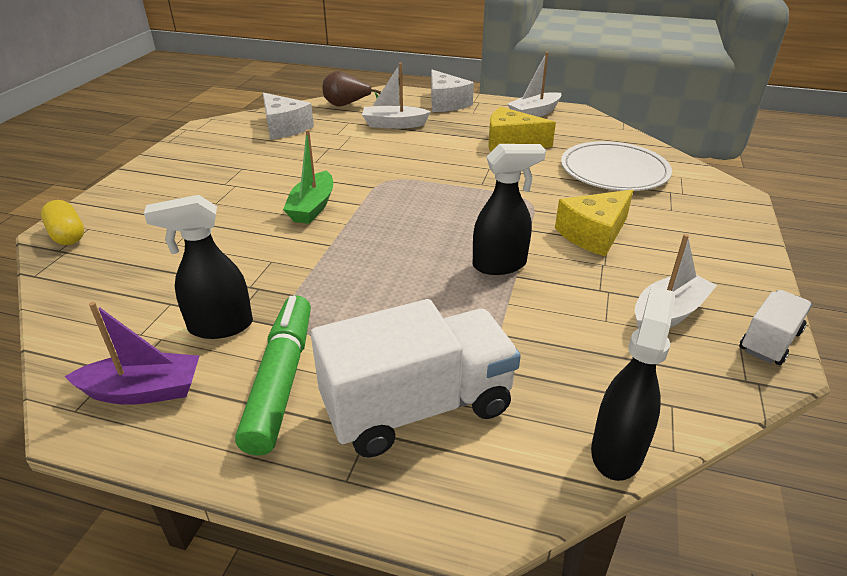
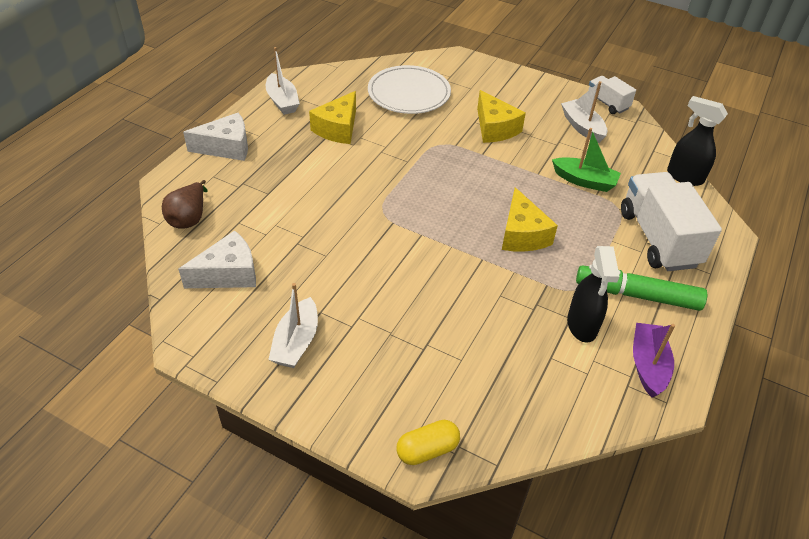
camera: 80 degrees left, 10 degrees up
green boat [283,130,333,224] -> green boat moved to [552,128,621,192]
white boat [362,63,431,129] -> white boat moved to [268,283,318,368]
black spray bottle [473,144,546,275] -> none
none -> yellow cheese [502,187,558,252]

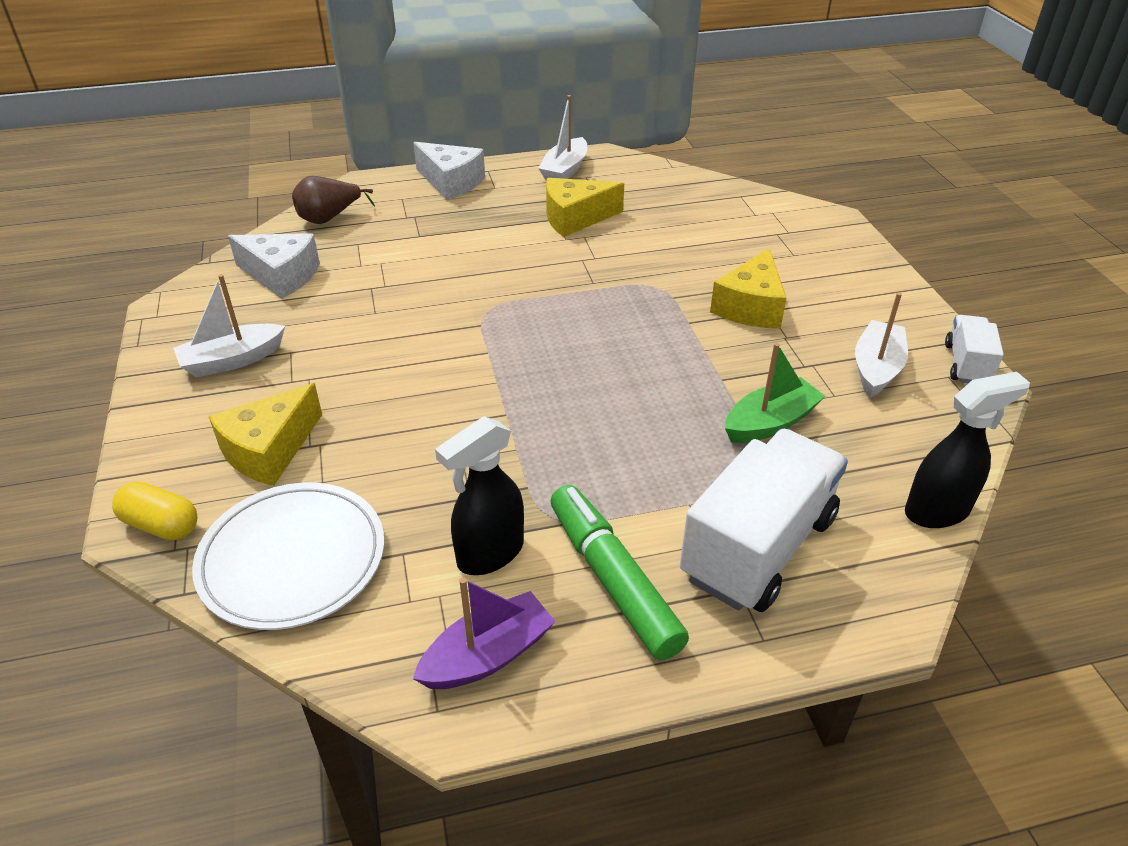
camera: 50 degrees right, 5 degrees down
white plate [368,65,451,114] -> white plate moved to [192,483,384,630]
yellow cheese [502,187,558,252] -> yellow cheese moved to [209,383,322,486]
green boat [552,128,621,192] -> green boat turned 105 degrees counterclockwise [725,343,825,443]
black spray bottle [667,96,728,186] -> black spray bottle turned 75 degrees clockwise [905,372,1030,528]

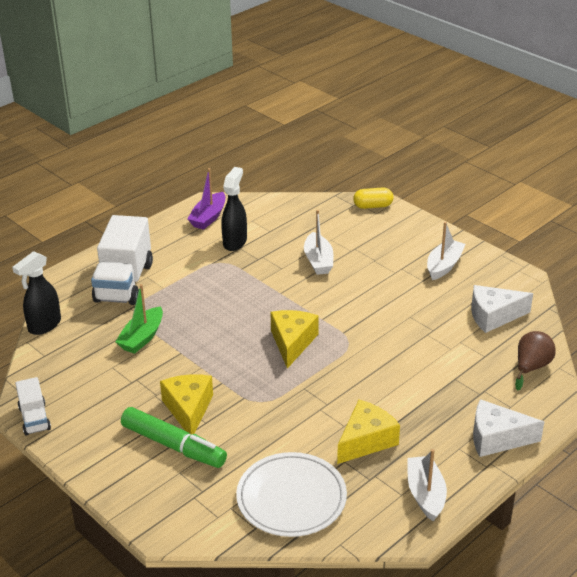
camera: 150 degrees right, 5 degrees down
white plate [192,483,384,630] -> white plate moved to [236,452,347,537]
yellow cheese [209,383,322,486] -> yellow cheese moved to [270,310,319,369]
green marker [551,485,689,660] -> green marker moved to [121,407,227,468]
white boat [855,293,908,398] -> white boat moved to [304,210,333,275]

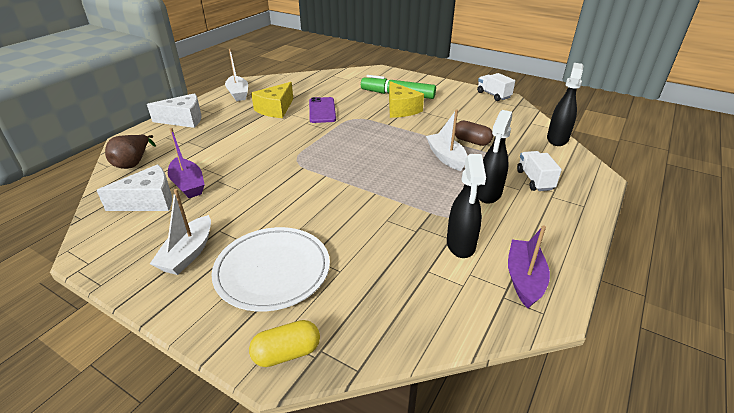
camera: 165 degrees right, 0 degrees up
white truck [91,215,153,305] -> white truck [517,151,562,191], size x0.52
green boat [115,284,163,354] -> brown capsule [455,121,493,146]
white plate [236,452,347,537] -> white plate moved to [211,227,330,311]
yellow cheese [270,310,319,369] -> none
white boat [304,210,333,275] -> white boat moved to [426,109,467,171]
none -> purple boat [168,128,205,198]
none -> purple phone [309,97,336,123]
none -> black spray bottle [477,110,512,204]

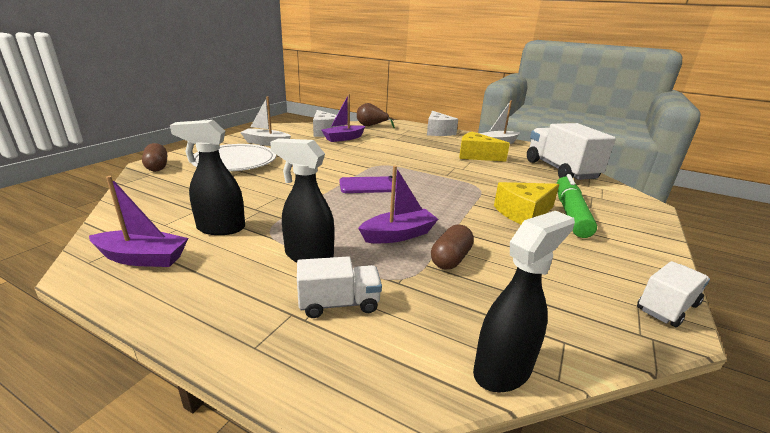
camera: 85 degrees right, 10 degrees down
yellow capsule [249,320,320,367] -> brown capsule [142,143,167,171]
purple phone [309,97,336,123] -> purple phone moved to [339,176,397,193]
white boat [426,109,467,171] -> purple boat [358,166,438,243]
black spray bottle [547,63,583,146] -> black spray bottle turned 60 degrees counterclockwise [473,211,575,392]
none -> white truck [527,123,616,180]

